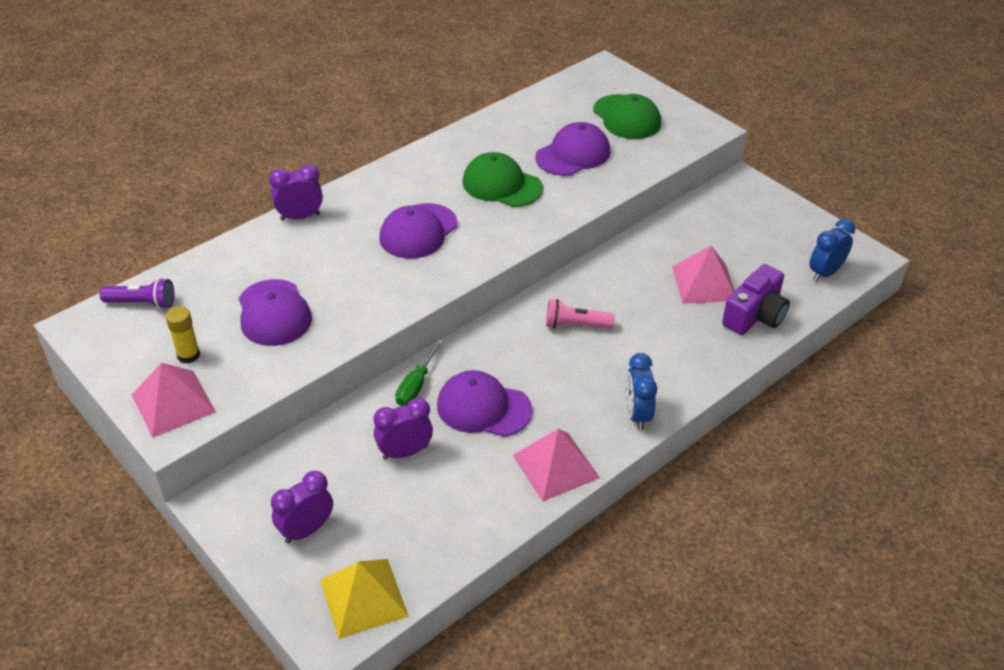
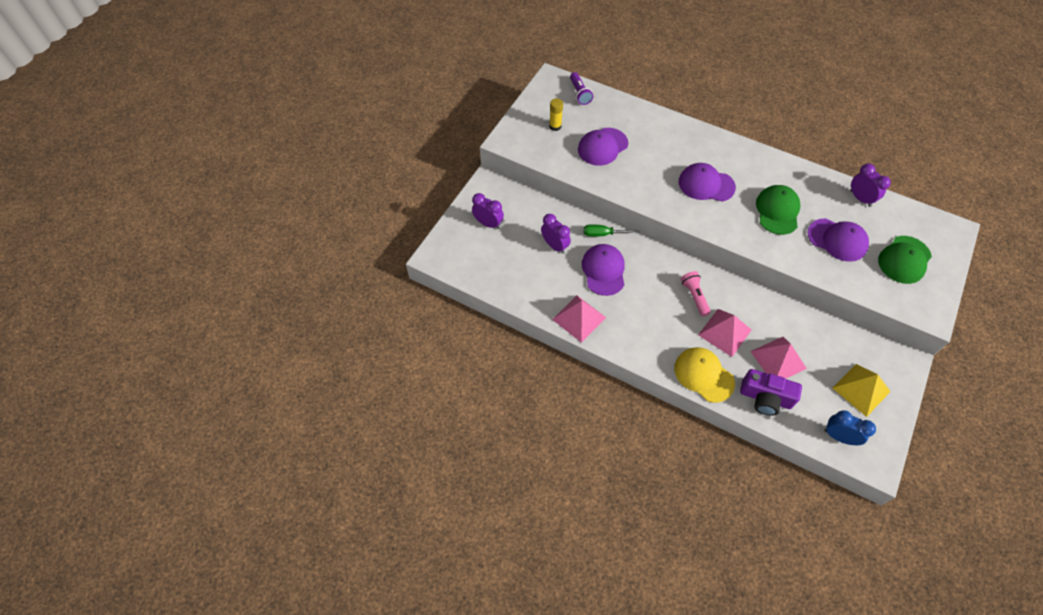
camera: 70 degrees right, 15 degrees up
pink pyramid [132,363,216,438] -> pink pyramid moved to [698,309,751,357]
purple clock [269,165,323,220] -> purple clock moved to [850,164,891,207]
yellow pyramid [320,559,408,639] -> yellow pyramid moved to [832,364,891,417]
blue clock [626,353,657,430] -> none
none -> yellow cap [674,347,735,403]

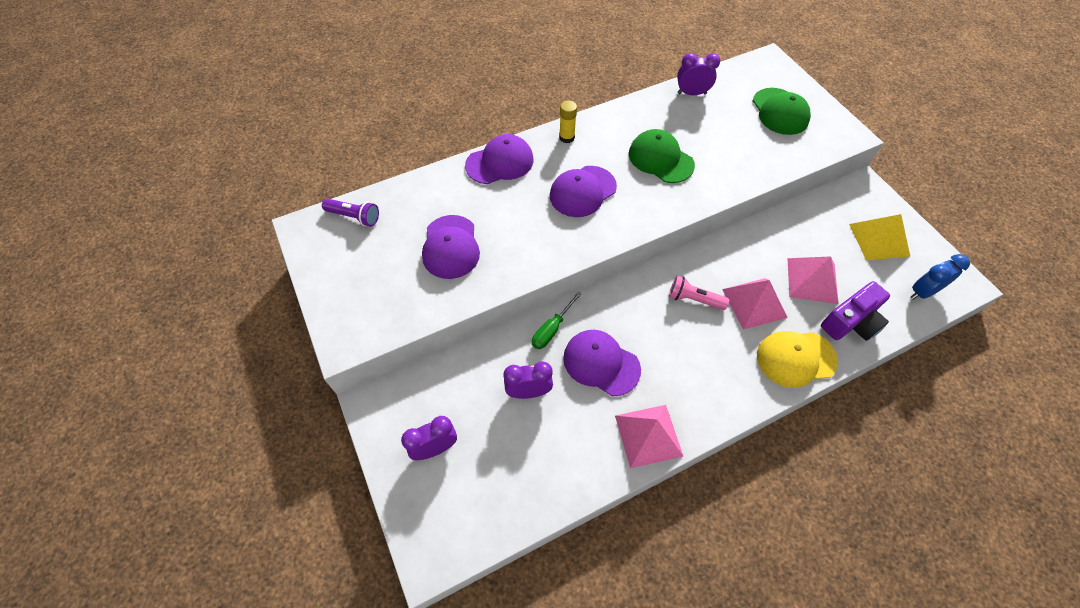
camera: 55 degrees left, 0 degrees up
yellow glue stick [549,98,563,131] -> yellow glue stick moved to [559,100,577,143]
purple cap [808,218,869,262] -> purple cap moved to [465,134,534,184]

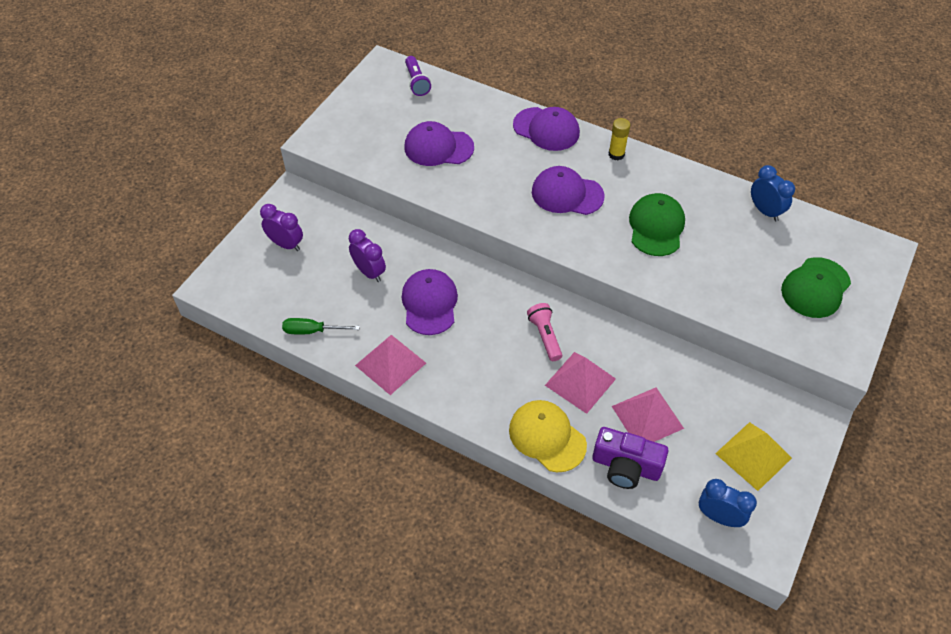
camera: 55 degrees right, 5 degrees down
purple cap [422,215,480,279] -> purple cap turned 45 degrees clockwise [404,121,474,166]
green screwdriver [532,291,582,349] -> green screwdriver moved to [282,318,360,334]
purple clock [677,53,720,95] -> blue clock [751,165,795,222]

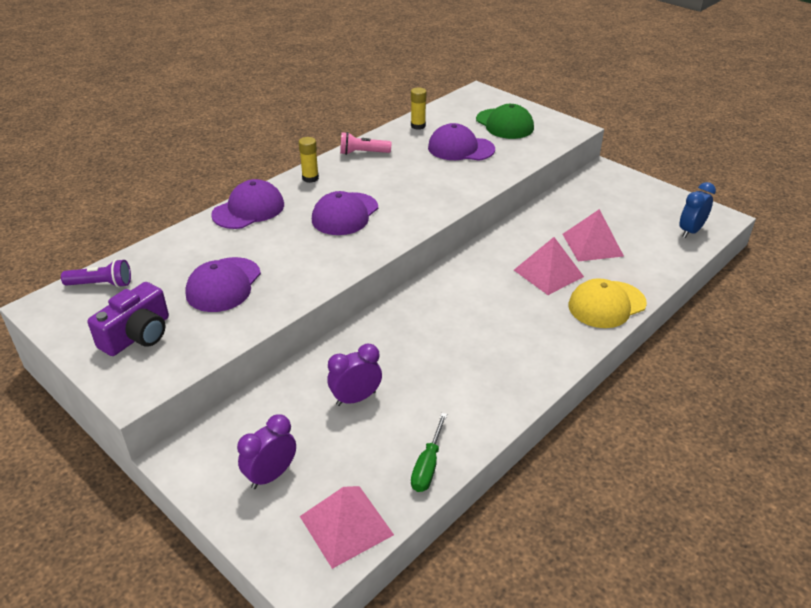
camera: 75 degrees left, 15 degrees down
pink pyramid [355,335,426,395] -> pink pyramid moved to [300,486,394,569]
purple cap [402,269,458,335] -> purple cap moved to [428,123,495,161]
pink flashlight [527,303,562,361] -> pink flashlight moved to [340,132,391,155]
purple camera [592,427,668,489] -> purple camera moved to [87,282,169,356]
green cap [629,193,685,256] -> none
yellow pyramid [715,422,792,491] -> none
blue clock [751,165,795,222] -> yellow glue stick [411,87,426,130]

